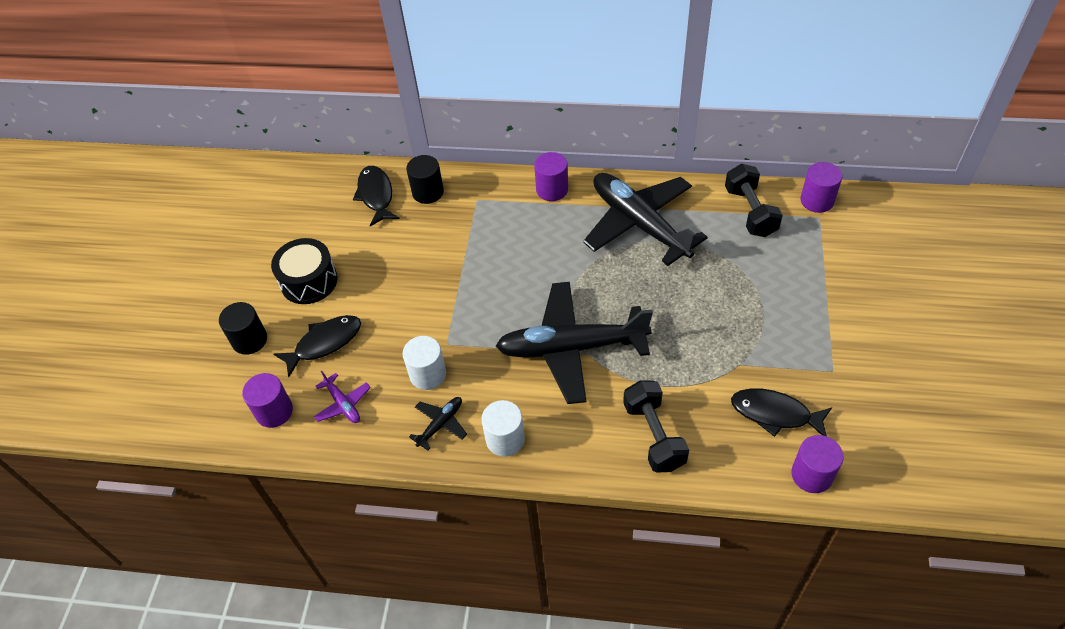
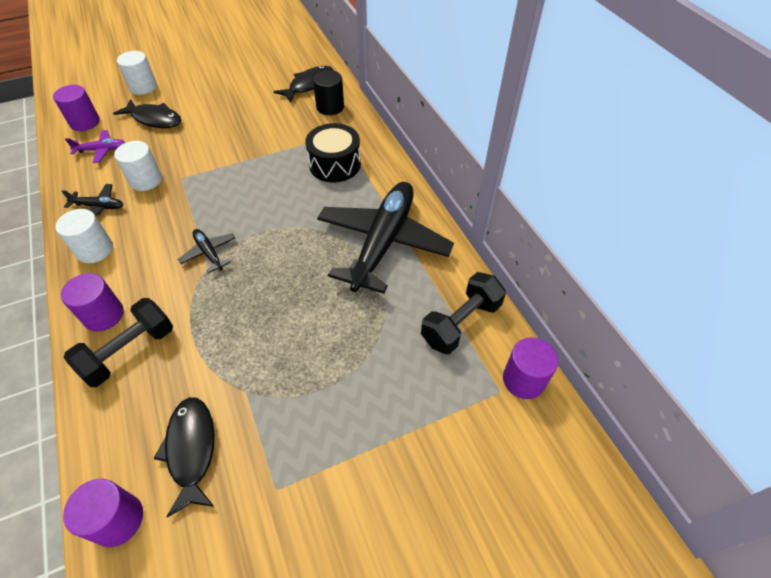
camera: 55 degrees right, 0 degrees up
black cylinder [219,302,267,355] -> white cylinder [117,51,157,95]
black drum [271,238,338,304] -> black drum moved to [305,123,361,182]
purple plane [314,371,371,423] -> purple plane turned 120 degrees counterclockwise [65,130,125,163]
black plane [496,282,653,404] -> black plane [178,229,235,273], size x0.42
purple cylinder [534,152,568,201] -> purple cylinder moved to [61,273,124,332]

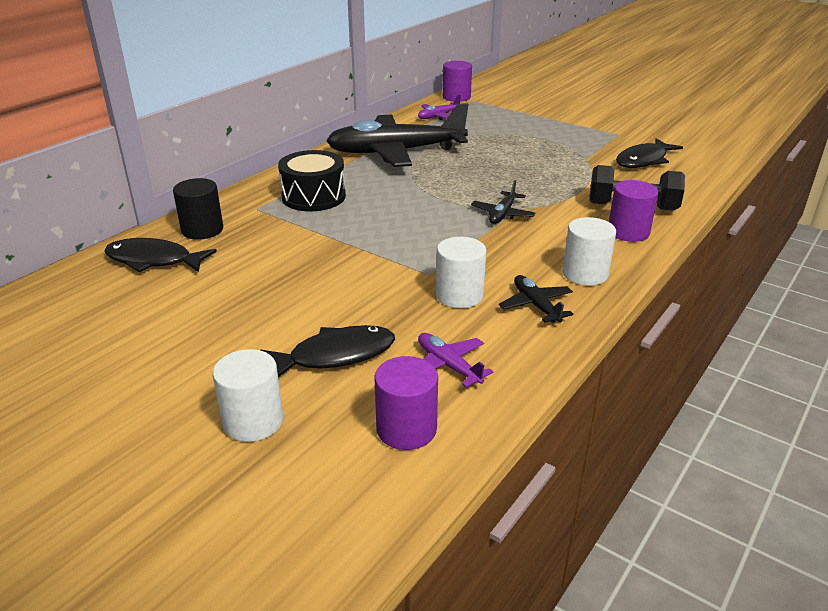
camera: 120 degrees left, 20 degrees down
purple cylinder [63,479,143,547] -> none
black fish [113,99,181,128] -> black fish turned 75 degrees clockwise [261,325,395,377]
black dumbbell [421,272,506,354] -> purple plane [418,95,461,120]

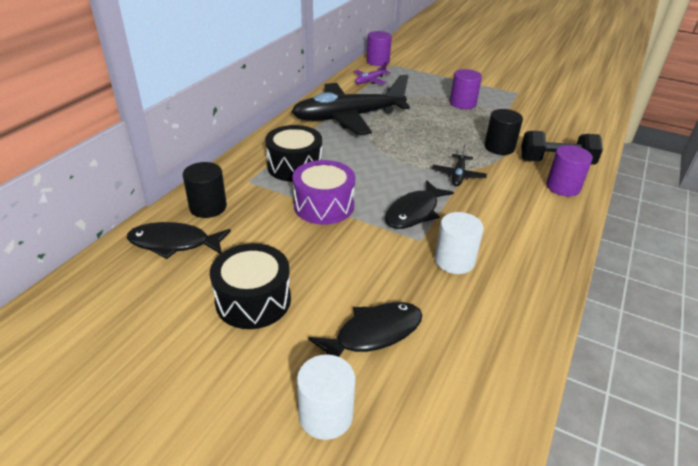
camera: 10 degrees left, 5 degrees up
purple cylinder [374,356,438,450] -> purple cylinder moved to [450,69,482,109]
purple plane [418,333,493,387] -> none
black plane [499,275,573,323] -> none
white cylinder [562,217,616,286] -> none
black fish [616,138,683,168] -> black fish moved to [385,180,454,229]
none -> black drum [210,243,291,329]
none -> purple drum [293,160,355,225]
none -> black cylinder [484,109,523,155]

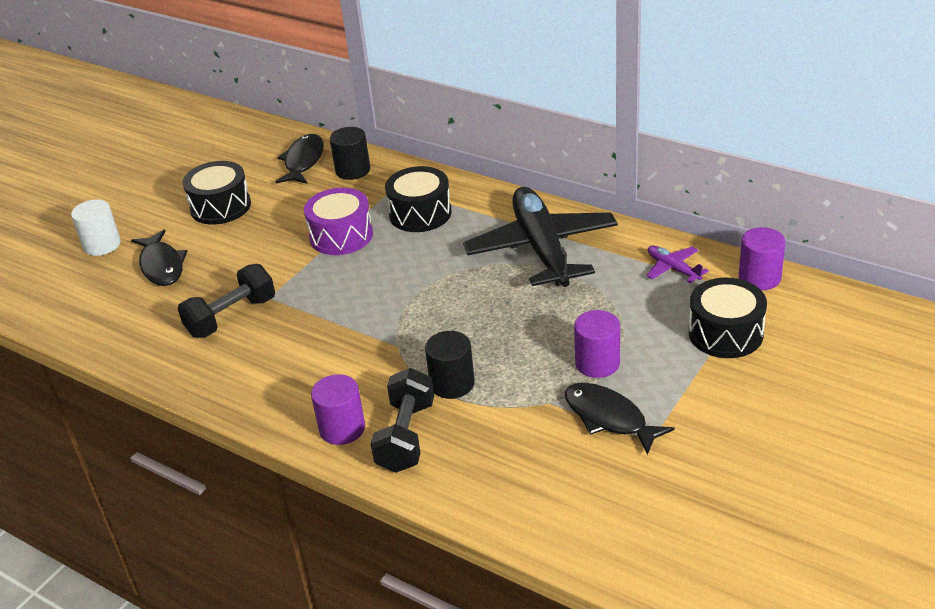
camera: 100 degrees right, 0 degrees up
black fish [385,180,454,229] -> black fish moved to [565,383,675,455]
black plane [432,145,487,186] -> none
white cylinder [435,212,484,274] -> black dumbbell [178,264,275,338]
none -> black drum [689,278,767,358]

